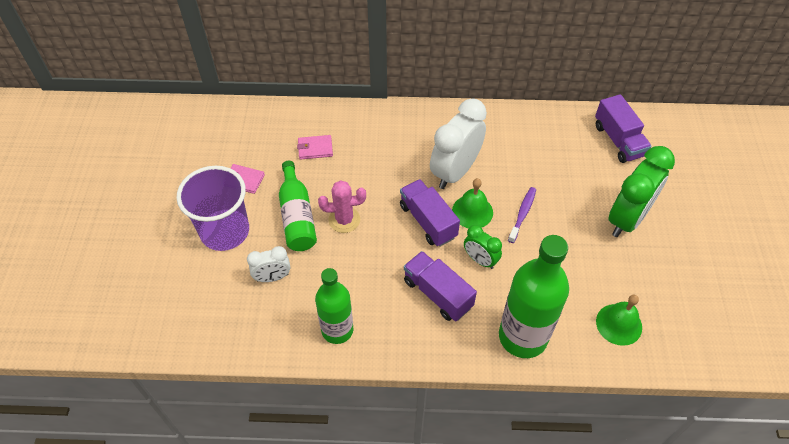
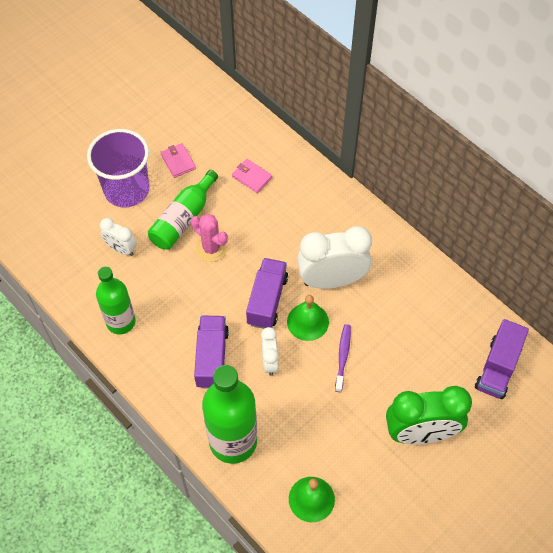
camera: 45 degrees right, 5 degrees up
green clock [464,225,502,269] -> white clock [261,327,279,376]
purple toothbrush [508,187,536,243] -> purple toothbrush turned 60 degrees counterclockwise [335,324,351,392]

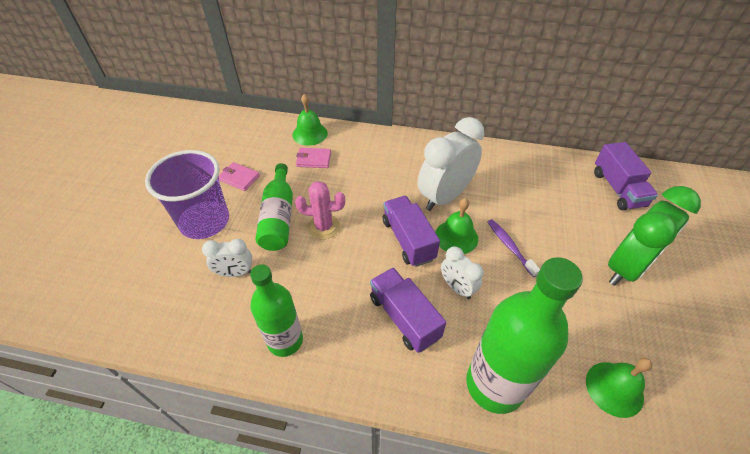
camera: 35 degrees left, 10 degrees down
none -> green bell [292,94,328,146]

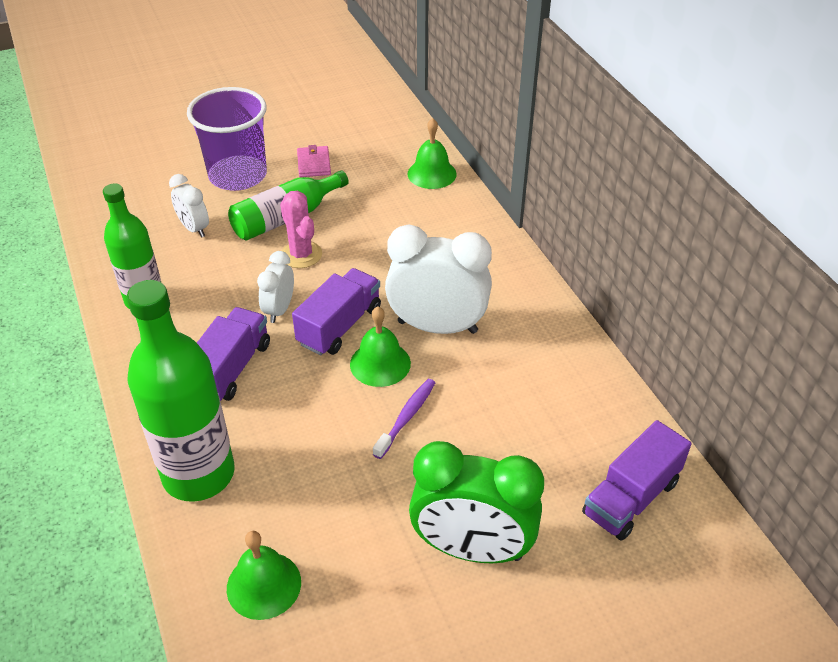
camera: 55 degrees right, 5 degrees down
pink wallet [296,148,331,168] -> none
white clock [441,247,483,299] -> white clock moved to [257,251,294,323]

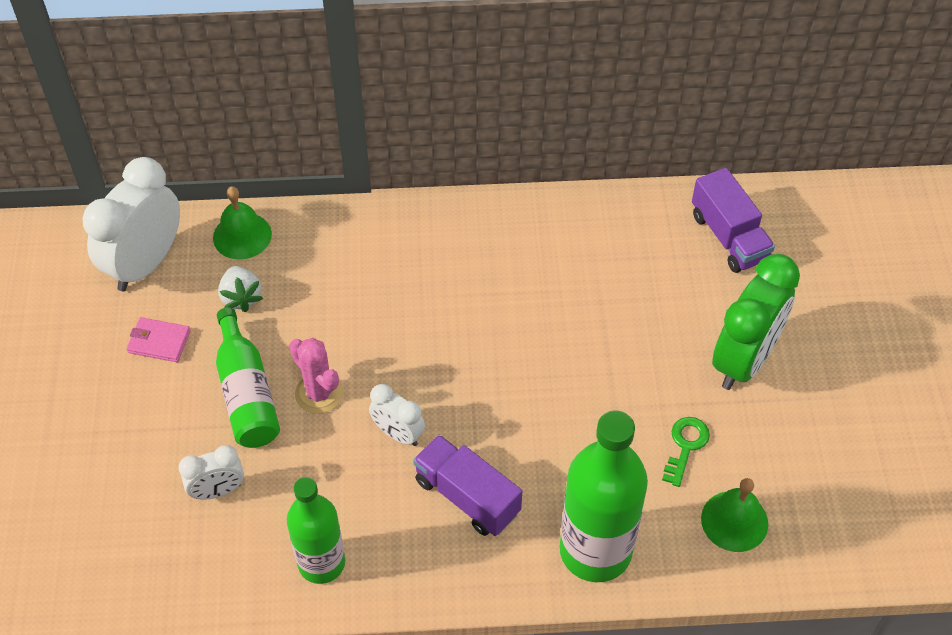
camera: 70 degrees left, 10 degrees up
purple cup [187,87,267,191] -> none
pink cactus [280,191,322,268] -> pink cactus turned 60 degrees clockwise [289,338,343,414]
purple truck [292,268,381,355] -> none
green bell [350,306,411,387] -> none
purple toothbrush [373,379,435,459] -> none
white clock [385,225,492,334] -> white clock moved to [83,157,180,291]
none -> white strawberry [218,266,263,312]
none -> green key [662,417,710,487]

